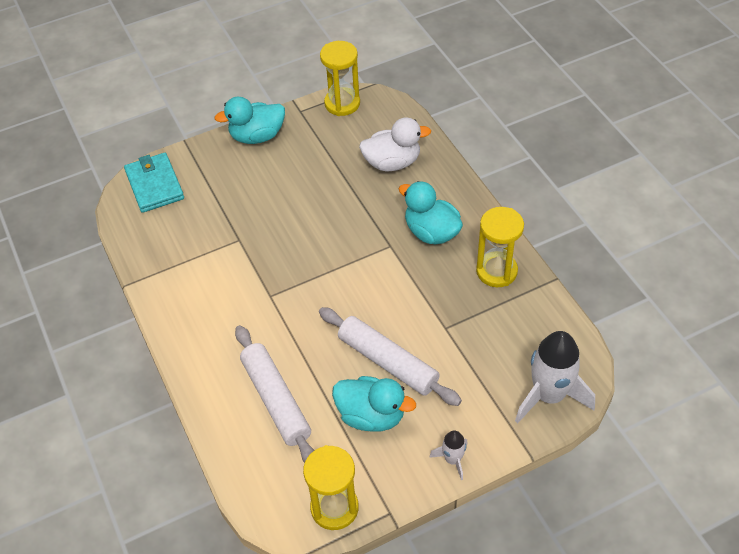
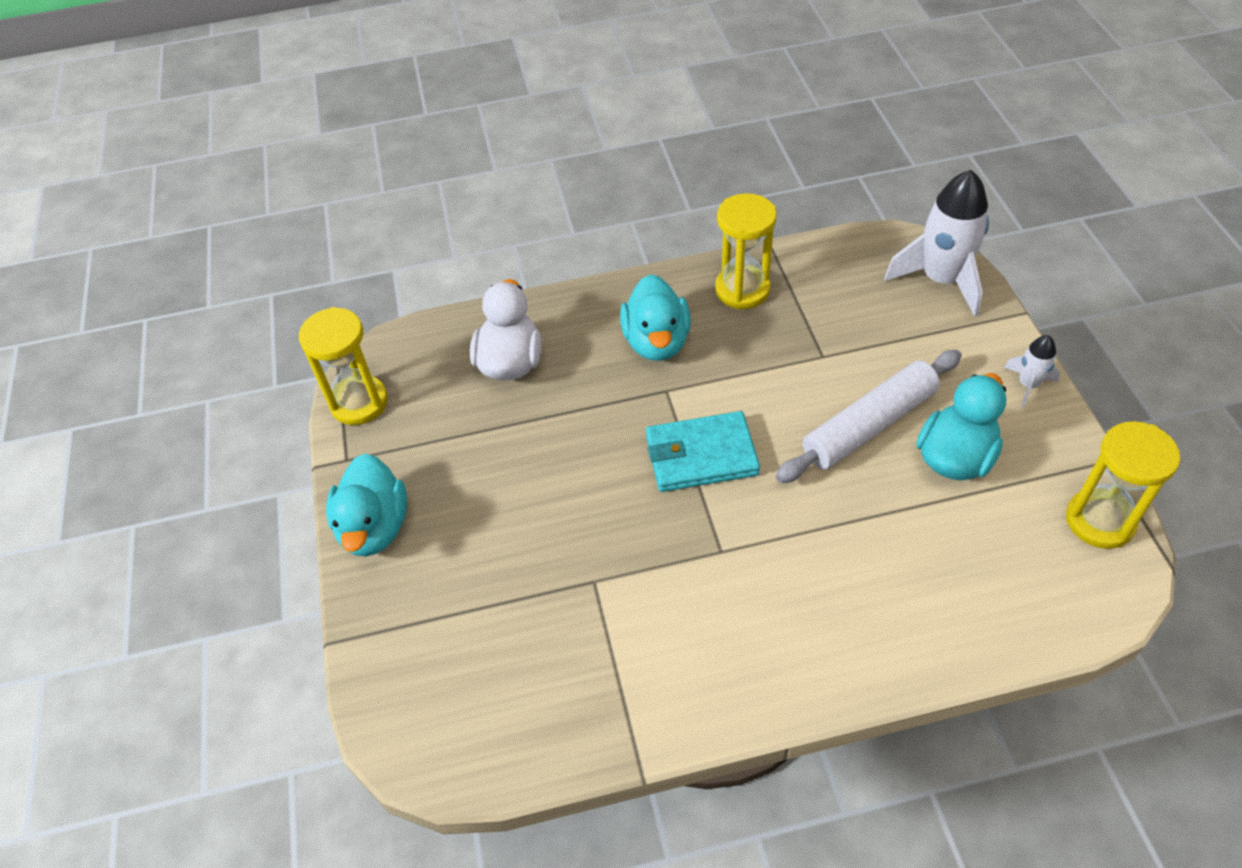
camera: 75 degrees left, 0 degrees up
turquoise wallet [124,153,184,213] -> turquoise wallet moved to [646,411,760,492]
white rolling pin [235,325,314,463] -> none
turquoise duck [399,181,463,244] -> turquoise duck turned 60 degrees counterclockwise [620,274,691,361]

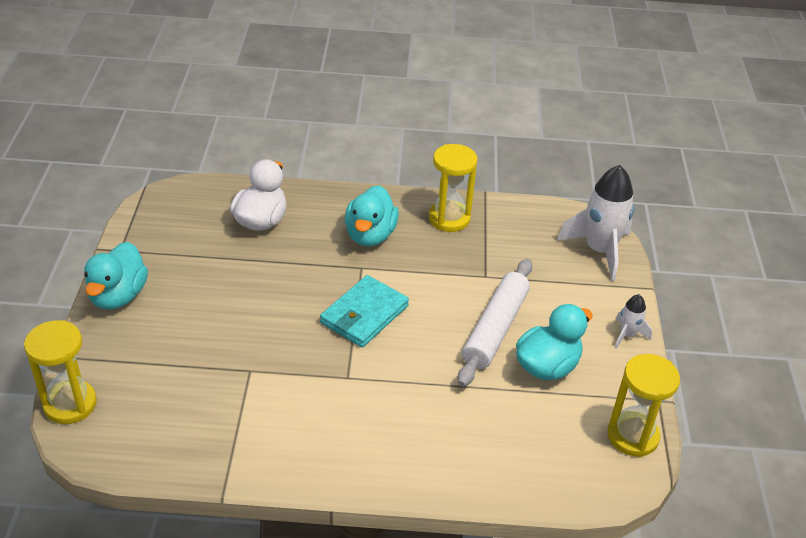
camera: 10 degrees right, 10 degrees down
yellow hourglass [299,307,388,425] -> yellow hourglass moved to [24,320,97,424]
turquoise wallet [646,411,760,492] -> turquoise wallet turned 60 degrees counterclockwise [320,275,409,347]
white rolling pin [776,350,962,483] -> white rolling pin turned 45 degrees counterclockwise [458,259,533,387]

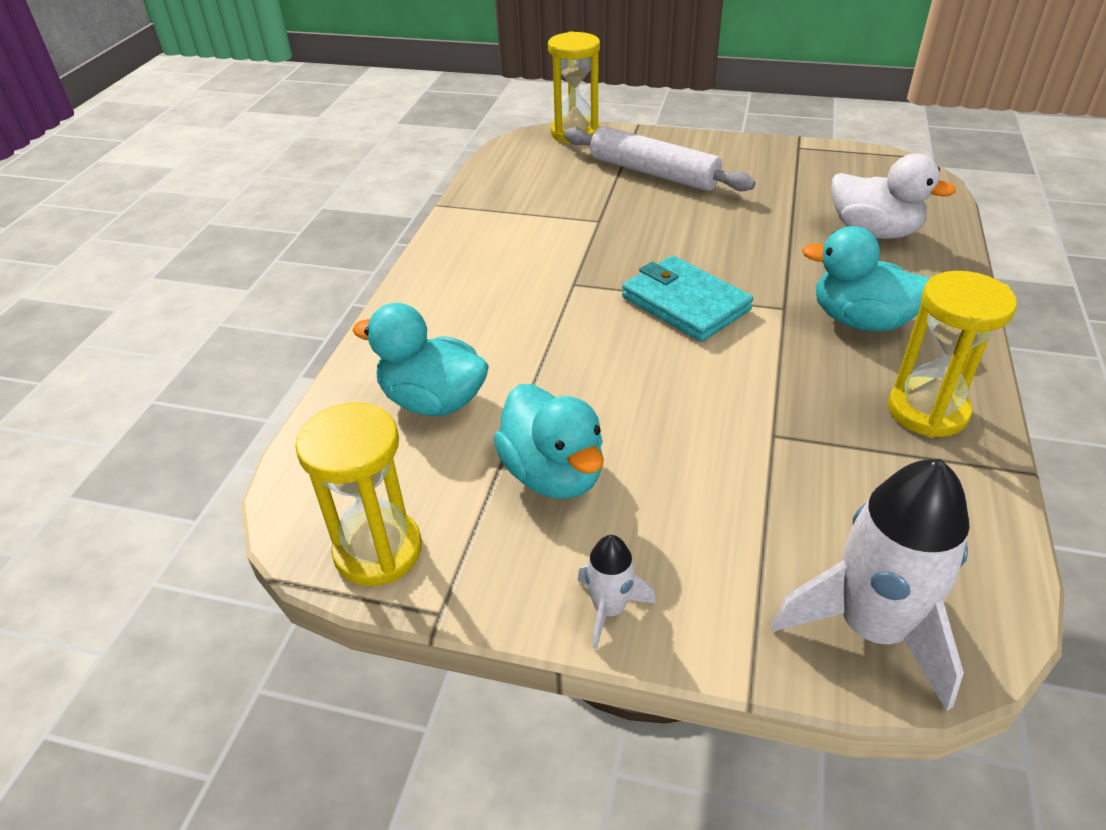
camera: 105 degrees right, 0 degrees up
turquoise duck [84,242,148,309] -> turquoise duck moved to [352,303,489,416]
white rolling pin [458,259,533,387] -> white rolling pin moved to [564,126,756,191]

